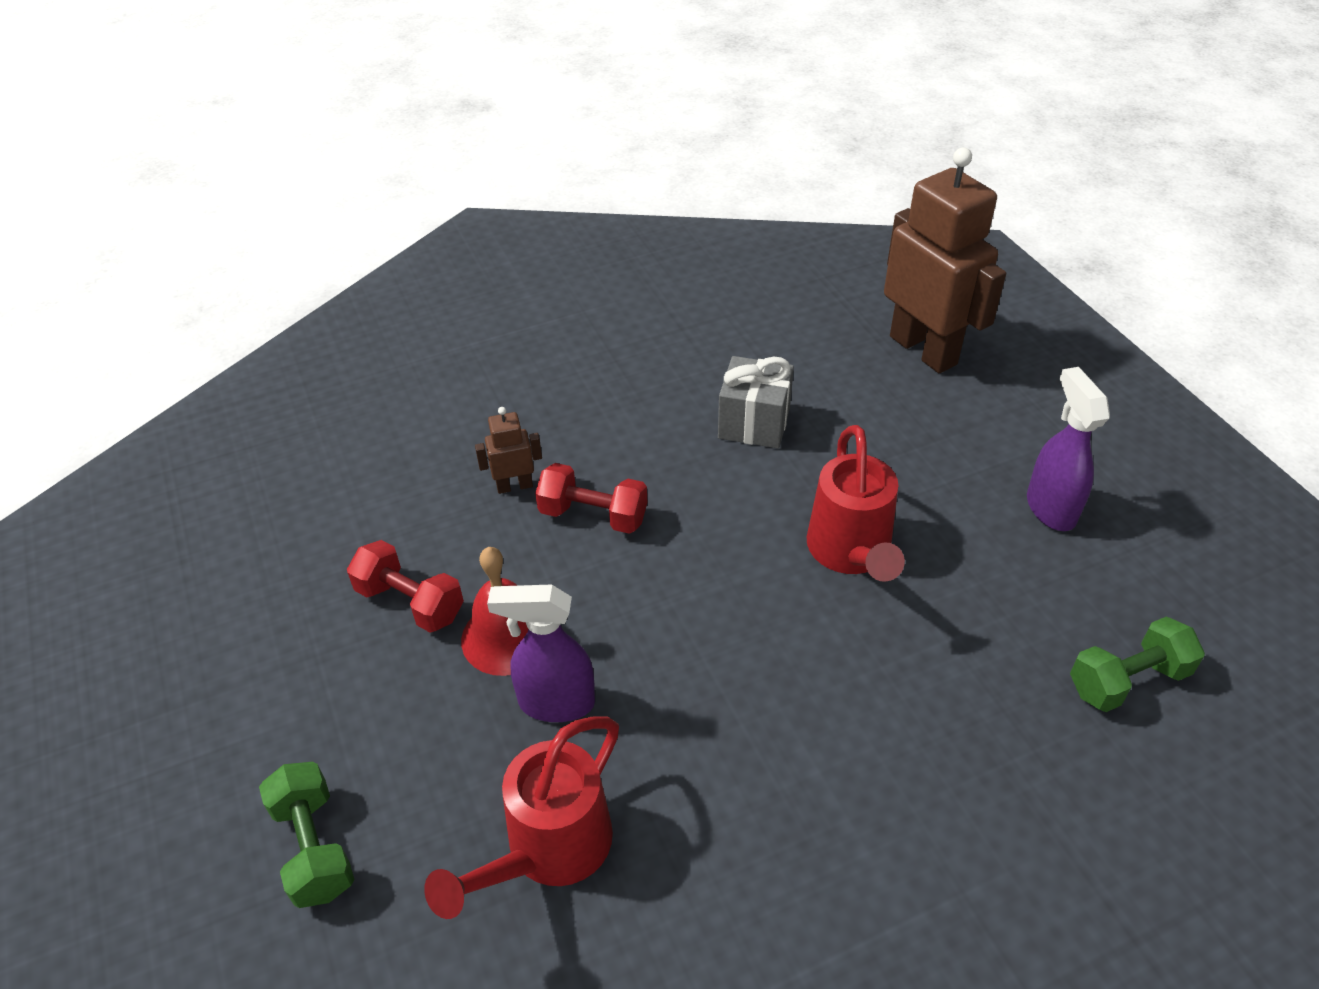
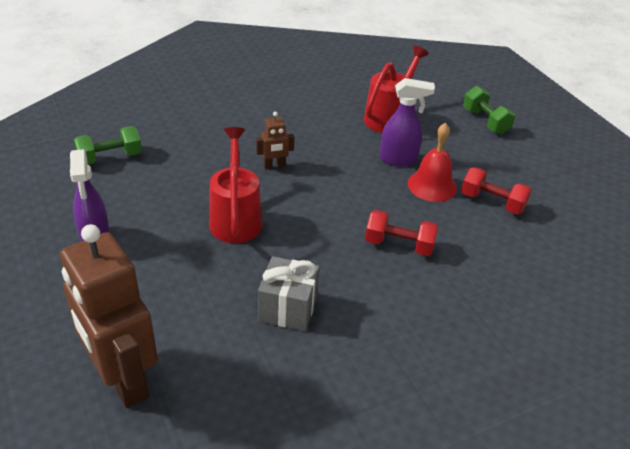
camera: 175 degrees right, 5 degrees down
brown robot [475,407,542,494] -> brown robot moved to [256,112,294,170]

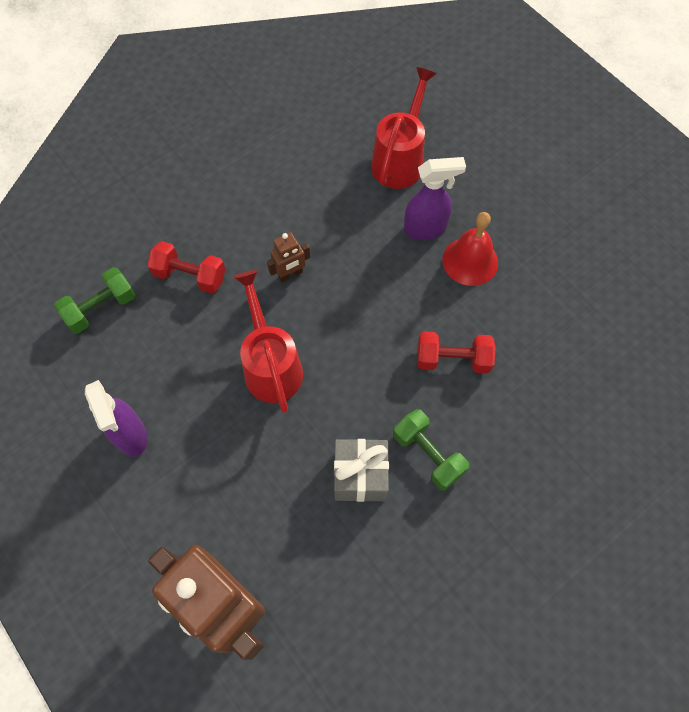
camera: 10 degrees left, 25 degrees up
red dumbbell [461,167,532,215] -> red dumbbell moved to [147,241,225,294]
green dumbbell [463,86,515,135] -> green dumbbell moved to [393,409,469,491]

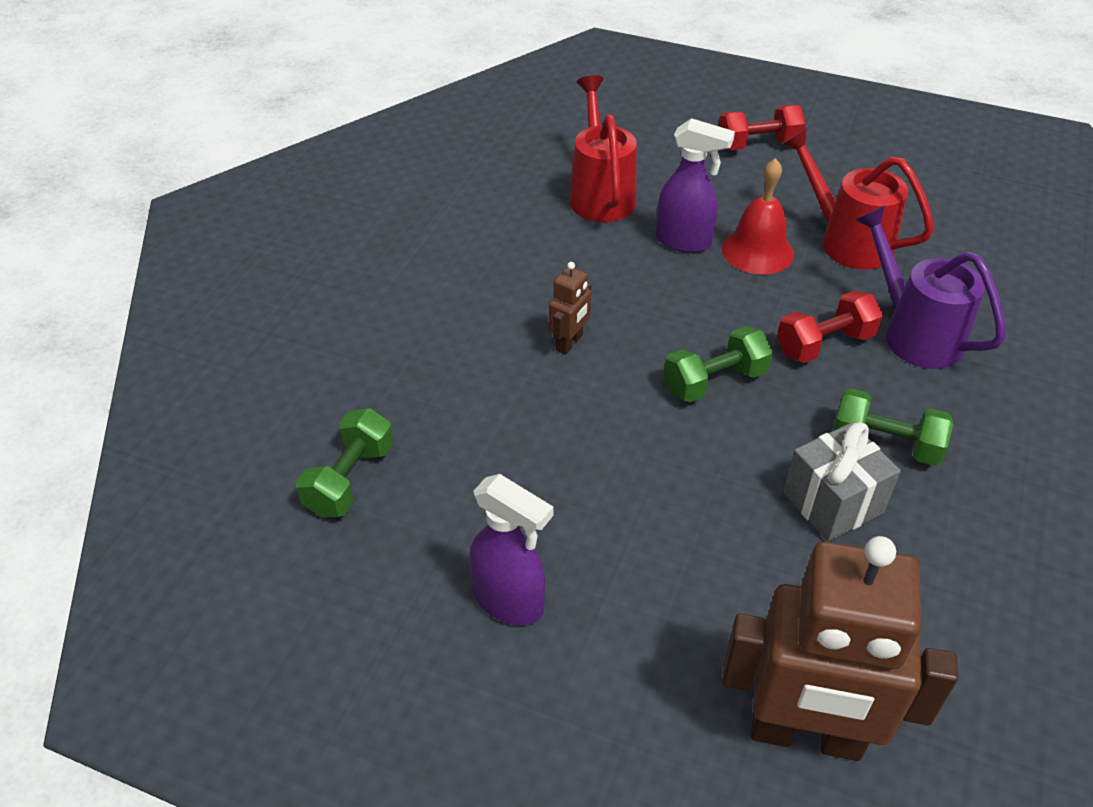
camera: 30 degrees left, 20 degrees down
red dumbbell [147,241,225,294] -> red dumbbell moved to [719,105,806,150]
red watering can [234,270,303,413] -> red watering can moved to [782,128,934,270]
purple spray bottle [404,157,466,240] -> purple spray bottle turned 60 degrees clockwise [656,118,735,253]
none -> green dumbbell [664,326,773,402]
none -> purple watering can [856,205,1006,369]

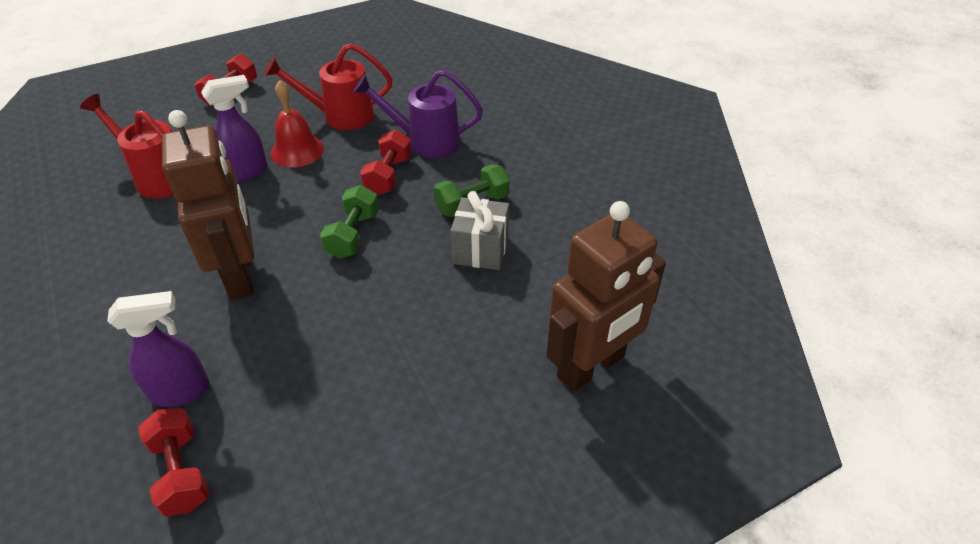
camera: 50 degrees left, 0 degrees up
green dumbbell [296,408,394,518] -> red dumbbell [138,408,210,517]
purple spray bottle [469,474,553,625] -> purple spray bottle moved to [107,291,210,407]
brown robot [549,262,592,355] -> brown robot [162,110,254,300], size x2.32

